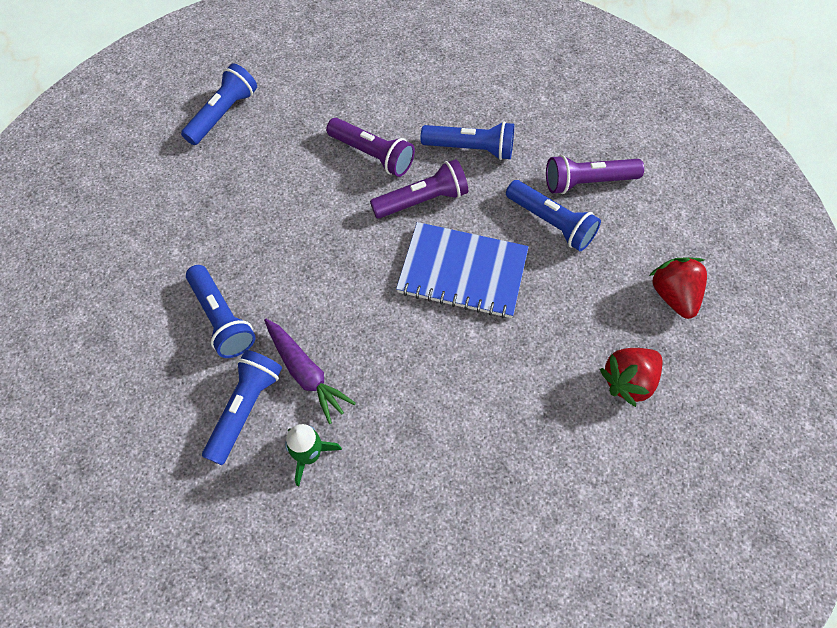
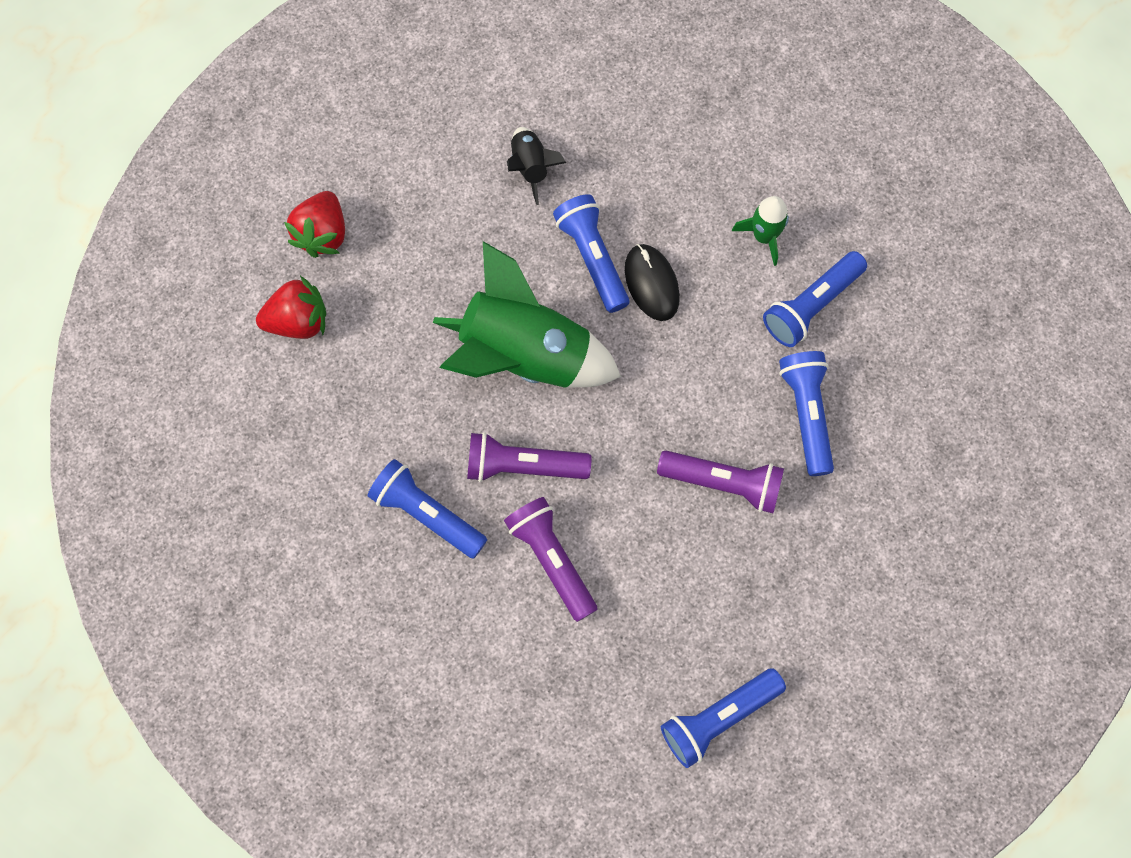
camera: 155 degrees left, 10 degrees up
purple carrot [264,319,356,424] -> none
blue notebook [396,222,529,318] -> green rocket [433,241,621,387]
blue flashlight [506,180,601,251] -> blue flashlight moved to [553,194,629,313]
purple flashlight [546,155,644,194] -> purple flashlight moved to [657,451,784,513]
red strawberry [600,348,663,407] -> red strawberry moved to [256,276,326,339]
none -> black rocket [507,127,566,205]
none -> black mouse [625,244,680,321]

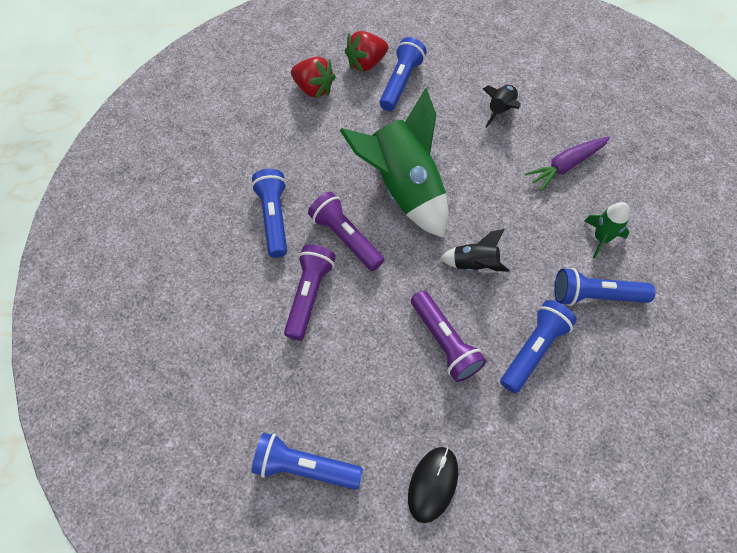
camera: 45 degrees right, 10 degrees down
blue flashlight [553,194,629,313] -> blue flashlight moved to [380,37,427,111]
black mouse [625,244,680,321] -> black mouse moved to [408,447,458,523]
none -> black rocket [440,229,510,272]
none -> purple carrot [525,136,610,191]

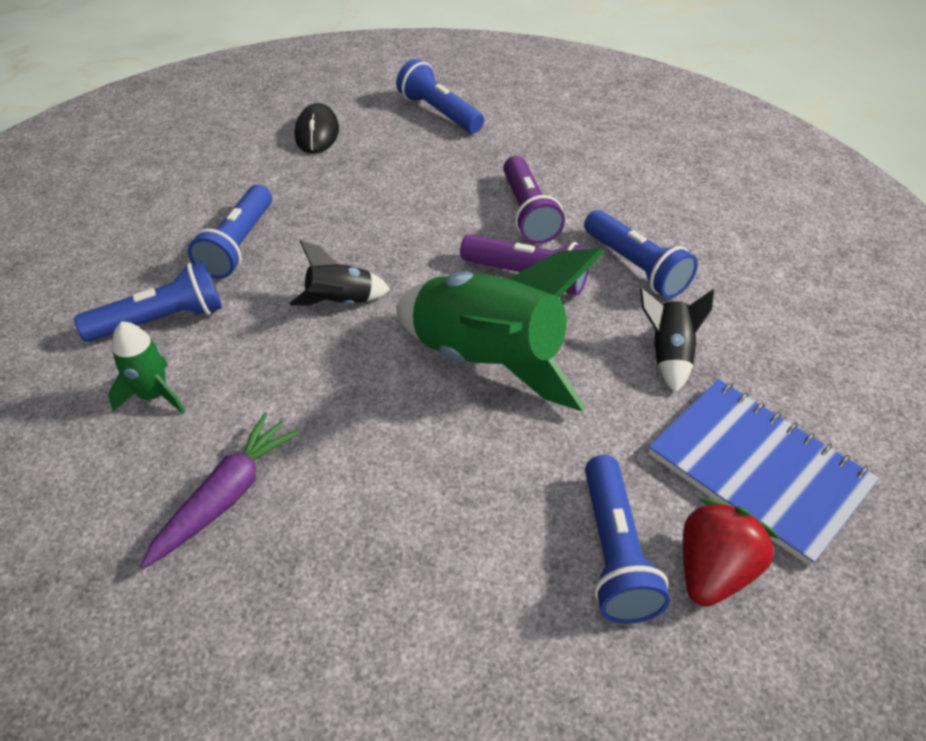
camera: 155 degrees right, 15 degrees down
blue flashlight [251,433,363,490] -> blue flashlight turned 120 degrees counterclockwise [396,59,484,133]
red strawberry [291,56,336,99] -> blue notebook [648,379,879,566]
purple flashlight [411,291,487,382] -> none
black rocket [483,85,521,128] -> black rocket moved to [640,288,714,393]

